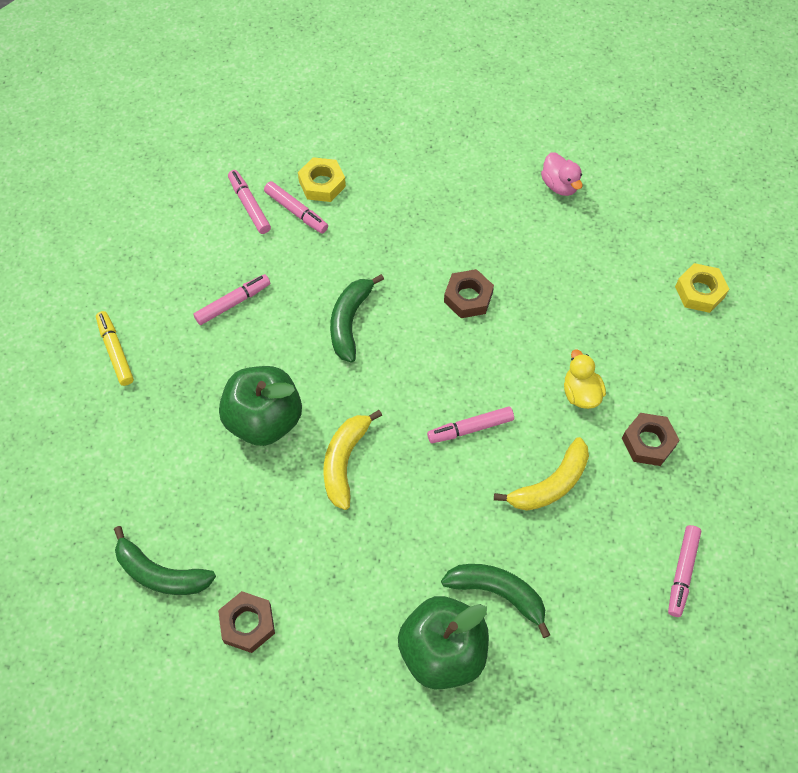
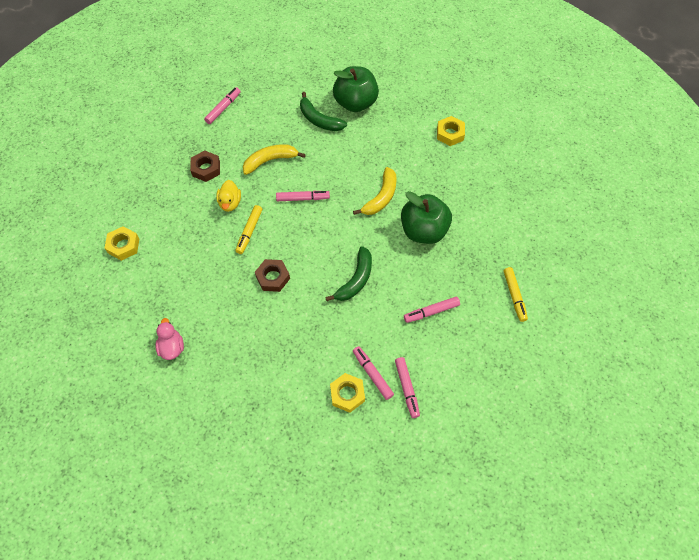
camera: 165 degrees left, 0 degrees up
green banana [114,526,216,595] -> none
brown nut [218,591,275,653] -> yellow nut [437,116,465,146]
none -> yellow marker [235,205,262,254]

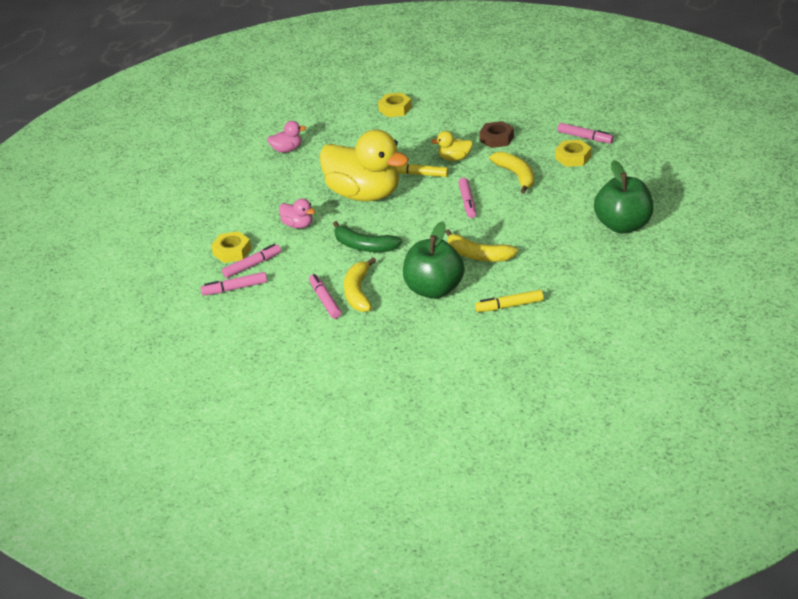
camera: 90 degrees right, 25 degrees down
brown nut [255,259,290,292] -> yellow duck [319,130,409,201]
green banana [300,92,347,131] -> none
yellow nut [437,116,465,146] -> yellow nut moved to [555,140,592,167]
yellow marker [503,267,528,322] -> yellow marker moved to [475,290,544,312]
none -> pink duck [279,198,315,229]
none -> yellow banana [344,257,376,312]

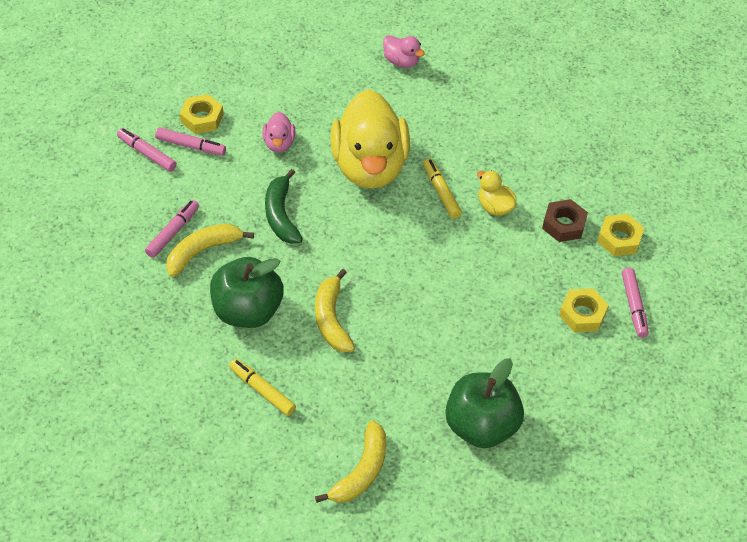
camera: 50 degrees right, 15 degrees up
yellow nut [378,93,412,117] -> yellow nut moved to [597,214,644,256]
pink marker [458,178,476,218] -> none
yellow banana [489,152,534,194] -> yellow banana moved to [315,420,386,503]

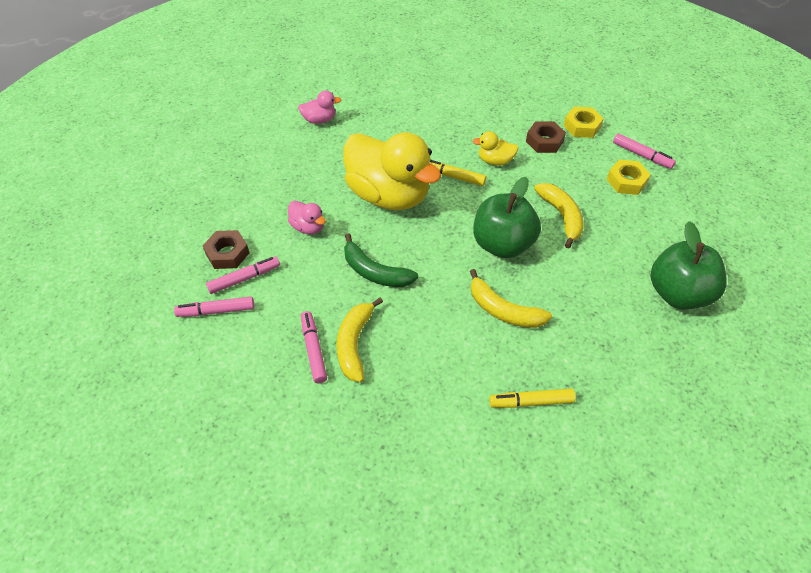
camera: 45 degrees left, 0 degrees up
yellow nut [180,94,224,134] -> brown nut [203,230,249,269]
green apple [210,257,284,328] -> green apple moved to [473,177,541,258]
yellow banana [315,420,386,503] -> yellow banana moved to [534,183,583,249]

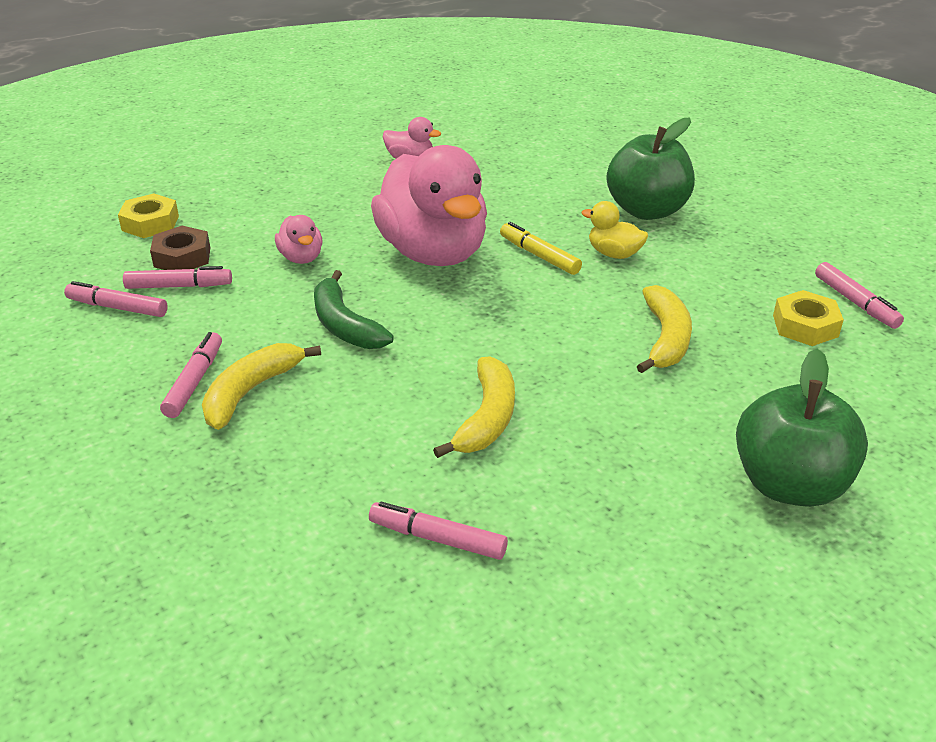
camera: 25 degrees right, 15 degrees down
yellow duck [343,132,441,210] -> pink duck [371,145,487,266]
yellow banana [470,269,552,328] -> yellow banana turned 135 degrees counterclockwise [433,356,515,458]
green apple [473,177,541,258] -> green apple moved to [607,118,695,220]
yellow marker [489,388,576,408] -> pink marker [369,502,508,560]
brown nut [526,121,566,153] -> none
yellow nut [563,107,604,138] -> yellow nut moved to [118,194,179,238]

